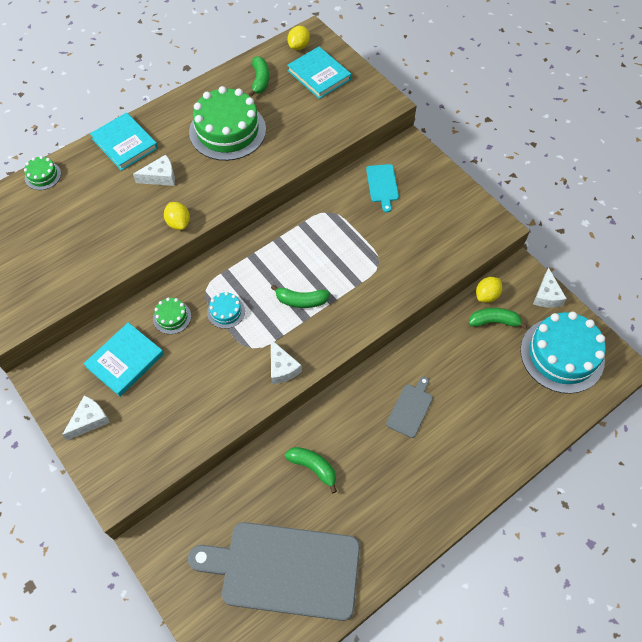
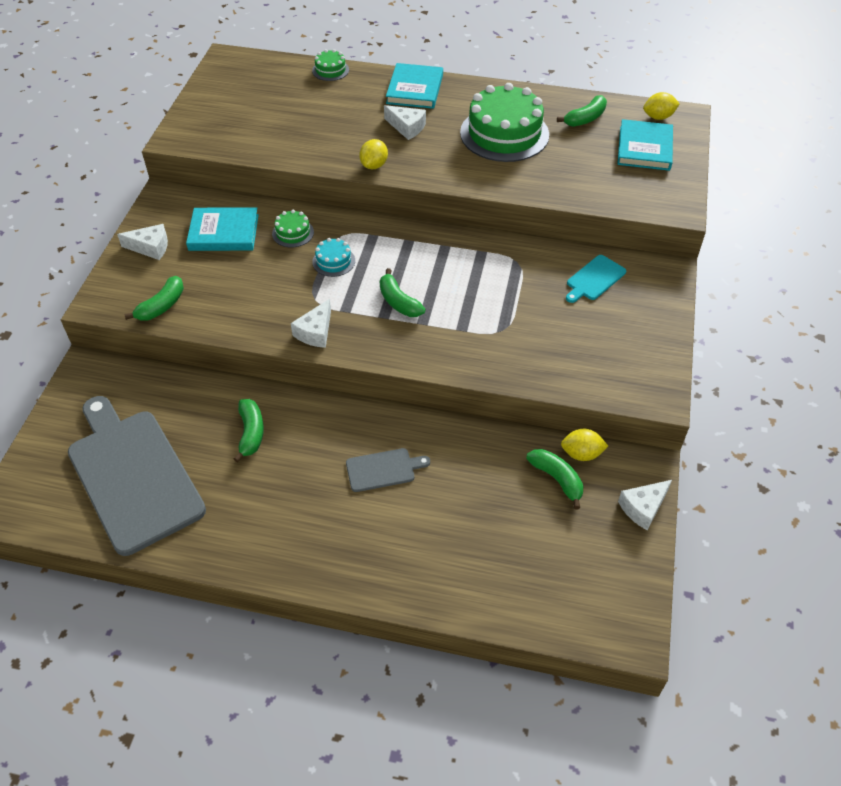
camera: 50 degrees right, 10 degrees down
turquoise cake [520,312,606,394] -> none
none -> green banana [124,276,184,321]

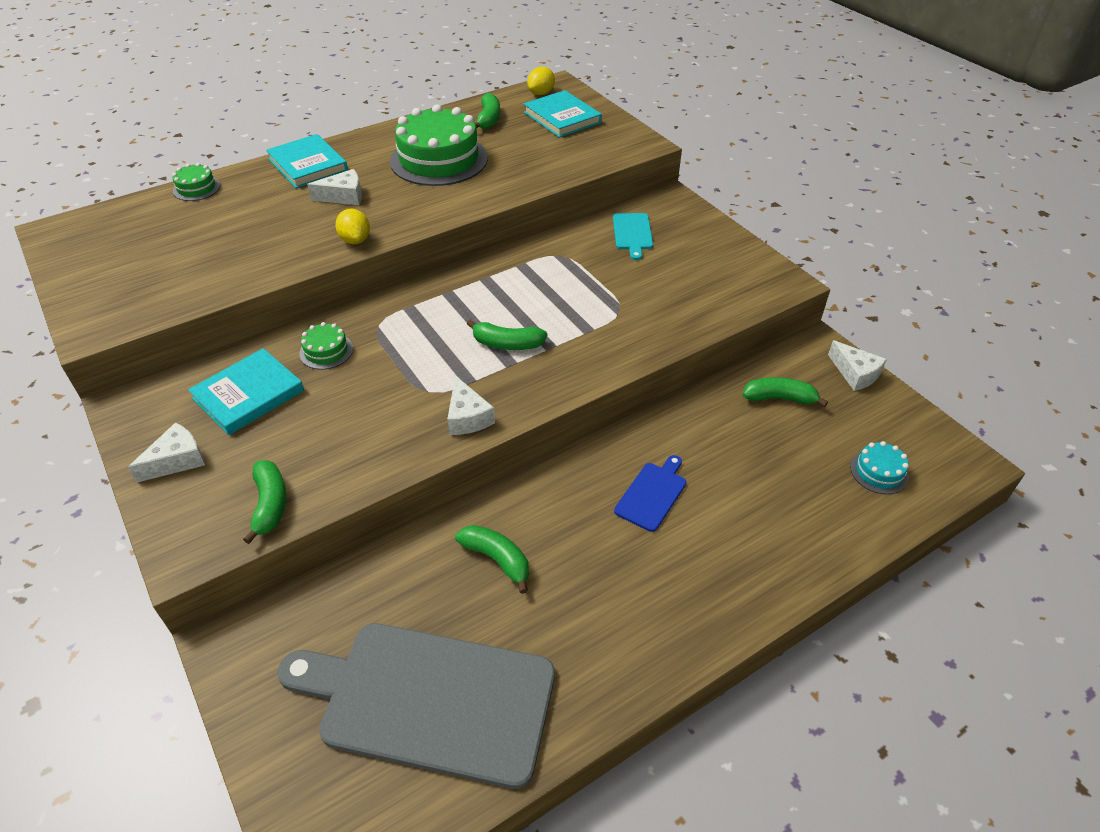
camera: 45 degrees left, 5 degrees down
turquoise cake [312,238,355,277] -> turquoise cake moved to [850,441,909,494]
grey cutting board [346,448,430,492] -> blue cutting board [614,455,686,532]
yellow lemon [561,429,608,461] -> none
white cheese [618,480,672,531] -> white cheese turned 45 degrees counterclockwise [828,340,887,391]

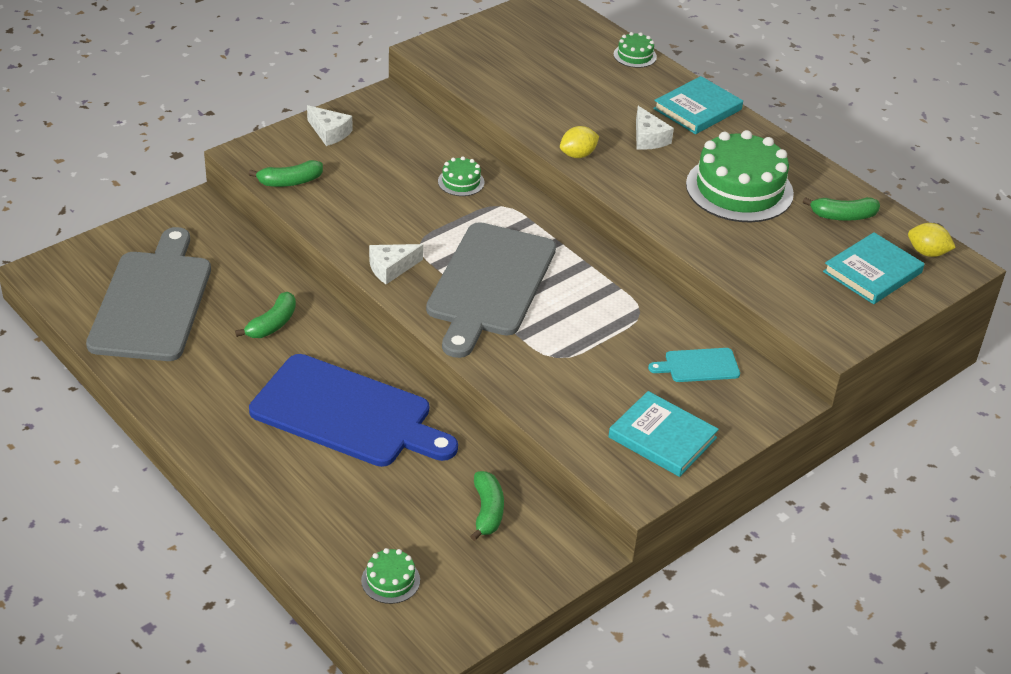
camera: 80 degrees right, 5 degrees down
turquoise book [188,348,304,435] -> turquoise book moved to [608,391,719,477]
green banana [467,319,548,350] -> grey cutting board [426,222,556,358]
blue cutting board [614,455,686,532] -> blue cutting board [249,354,458,467], size x2.32
white cheese [828,340,887,391] -> none
turquoise cake [850,441,909,494] -> green cake [361,548,420,604]

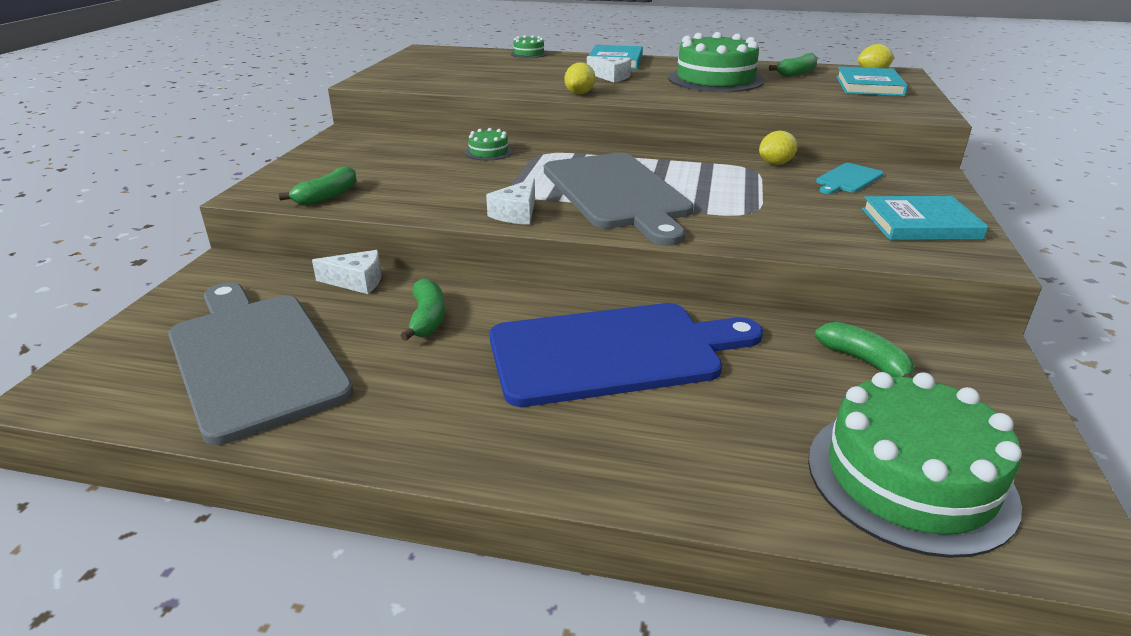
camera: 35 degrees left, 10 degrees down
white cheese [307,105,353,146] -> white cheese moved to [312,250,381,294]
green cake [361,548,420,604] -> green cake [808,372,1022,558], size x2.23
none -> yellow lemon [759,131,798,165]

